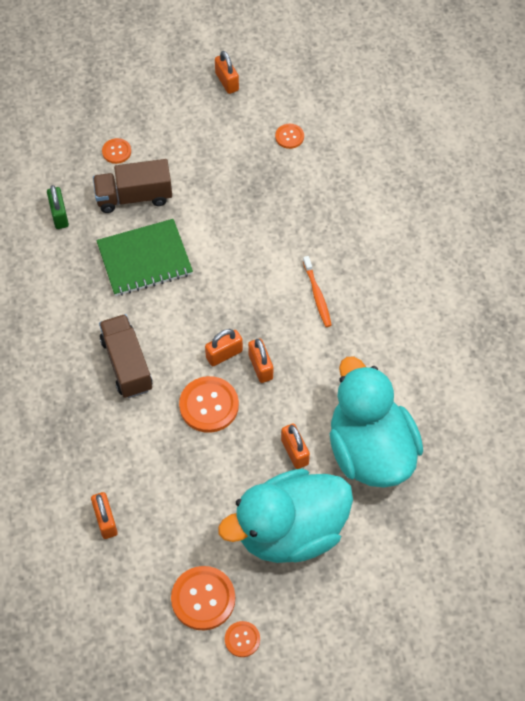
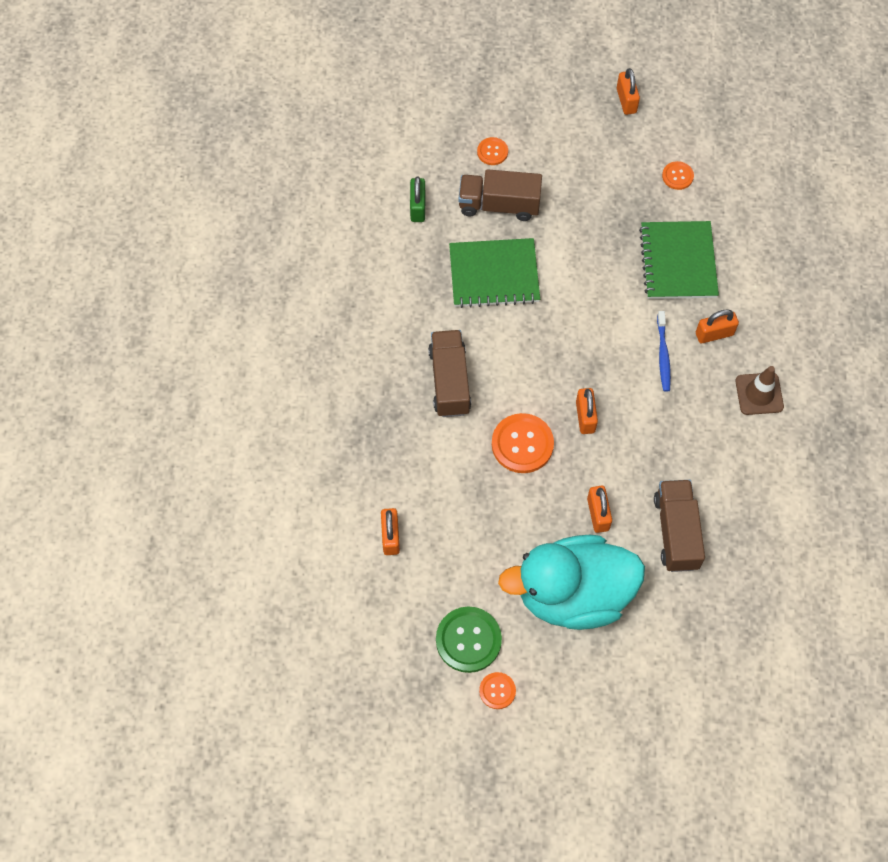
camera: 15 degrees right, 5 degrees up
orange button [171,566,235,630] -> green button [436,607,502,673]
orange padlock [205,329,243,366] -> orange padlock moved to [696,309,739,343]
orange toothbrush [303,256,332,327] -> blue toothbrush [657,311,671,392]
turquoise duck [329,357,423,488] -> brown truck [654,480,705,572]
none -> green notebook [639,221,719,299]
none -> brown traffic cone [735,366,784,415]

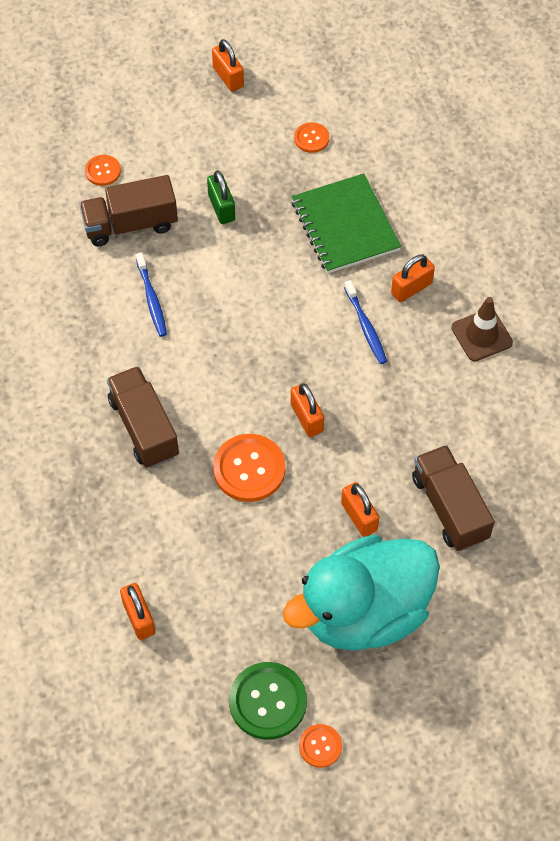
camera: 20 degrees left, 5 degrees down
green padlock [410,176,425,222] -> green padlock moved to [207,170,235,224]
green notebook [449,238,540,308] -> blue toothbrush [136,252,167,337]

